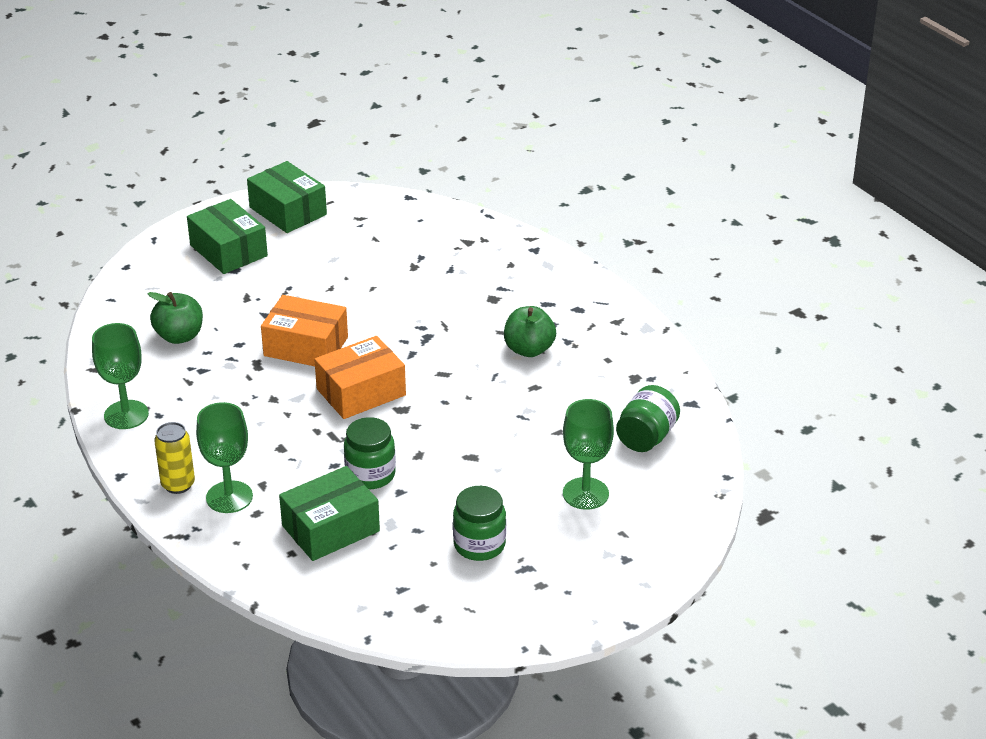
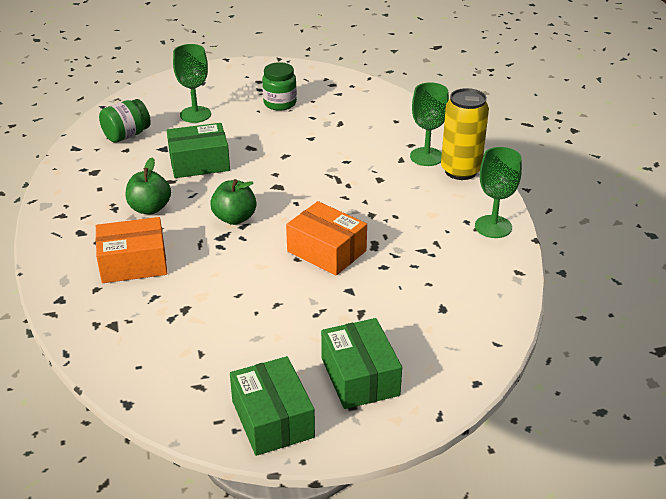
camera: 160 degrees left, 0 degrees up
green apple [148,292,203,344] -> green apple moved to [210,179,257,225]
yellow can [154,422,195,494] -> yellow can [441,88,489,180], size x1.62
green box [279,466,380,561] -> green box moved to [167,123,230,178]
orange box [314,336,406,419] -> orange box moved to [96,217,167,283]
green jar [344,417,396,489] -> none

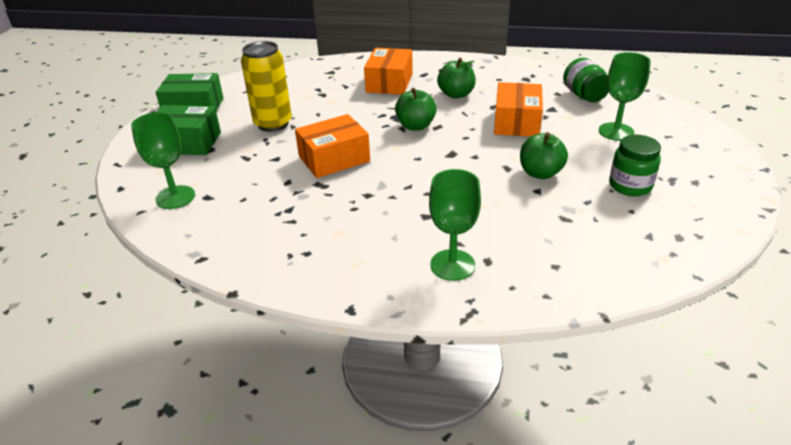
camera: 115 degrees right, 0 degrees up
green box [167,123,230,178] -> orange box [494,82,543,137]
yellow can [441,88,489,180] -> yellow can moved to [241,41,292,132]
green goblet [475,147,522,238] -> green goblet moved to [131,112,195,209]
none -> green apple [520,132,568,179]

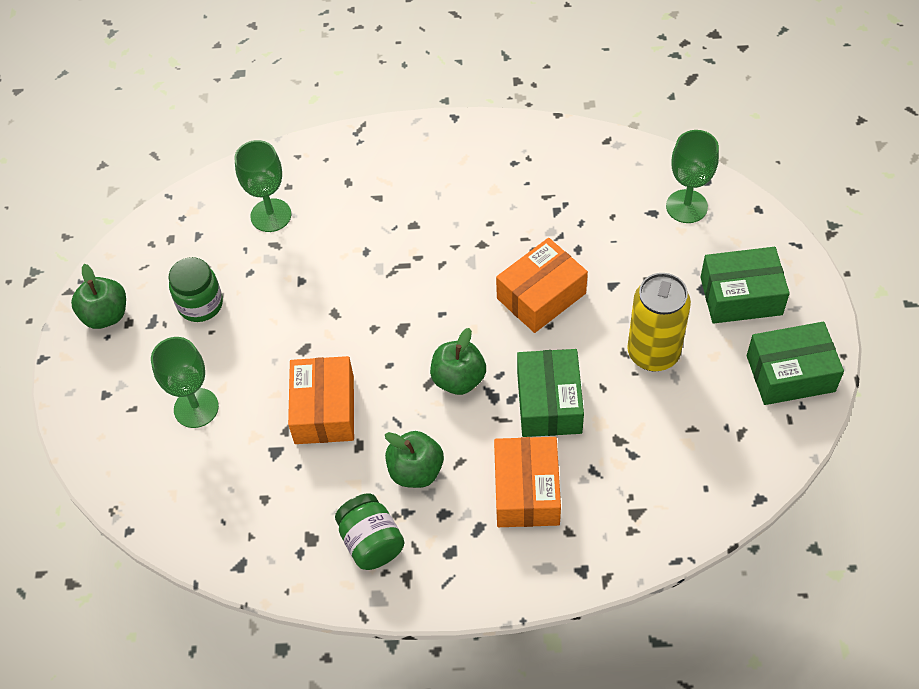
camera: 170 degrees right, 20 degrees up
green goblet [429,169,481,281] -> green goblet moved to [234,140,291,232]
green apple [520,132,568,179] -> green apple moved to [71,264,126,329]
green jar [563,58,609,102] -> green jar moved to [335,494,404,570]
none -> green box [517,349,584,437]

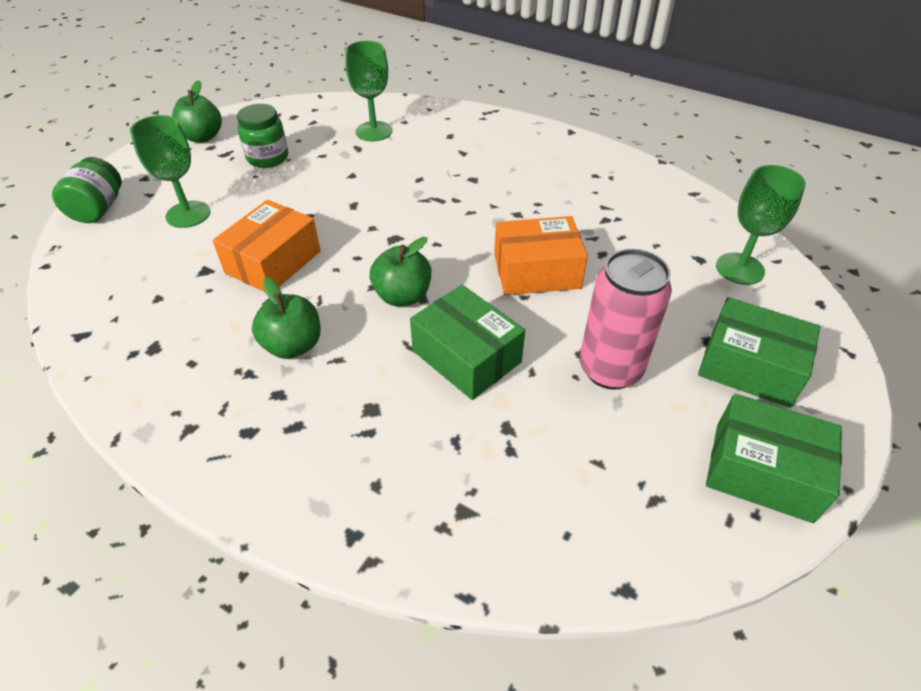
camera: 30 degrees right, 10 degrees down
green jar [335,494,404,570] -> green jar moved to [52,157,122,223]
orange box [494,437,561,527] -> none
green box [517,349,584,437] -> green box turned 75 degrees counterclockwise [410,285,525,400]
yellow can [627,273,691,372] -> pink can [580,249,672,390]

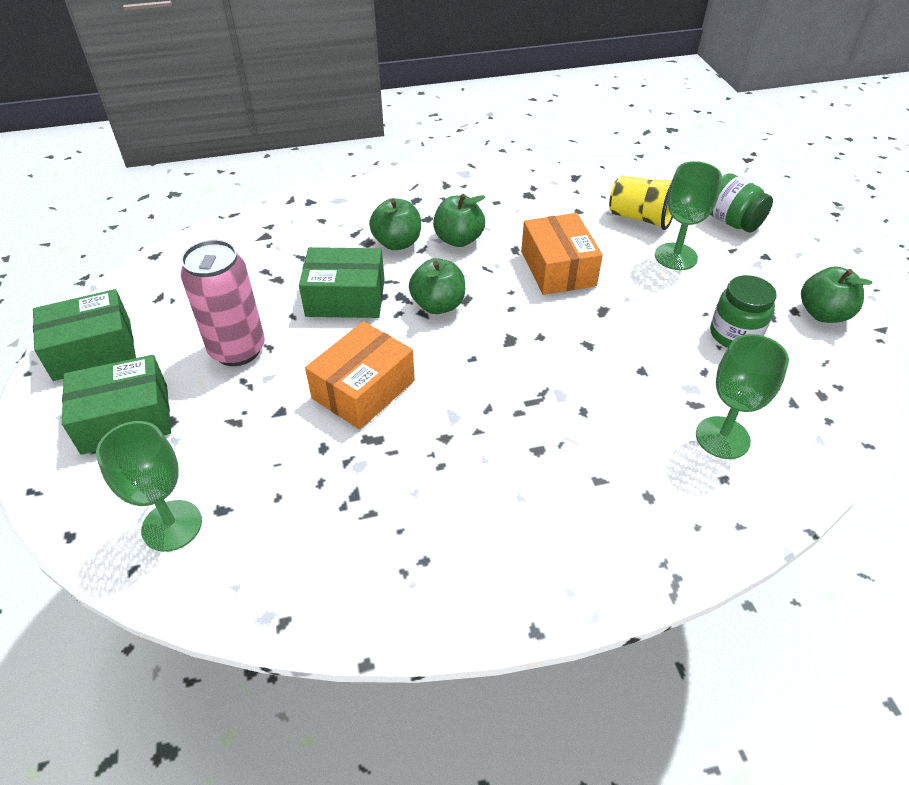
camera: 135 degrees right, 0 degrees up
none -> green apple [369,198,421,250]
none -> yellow cup [609,176,673,230]

